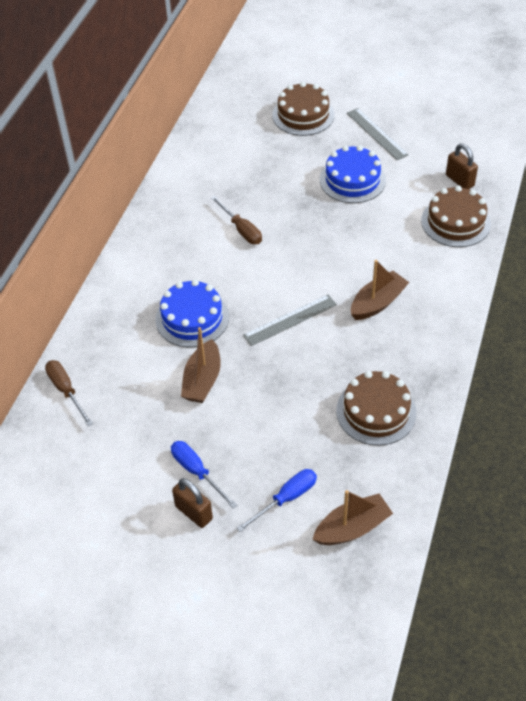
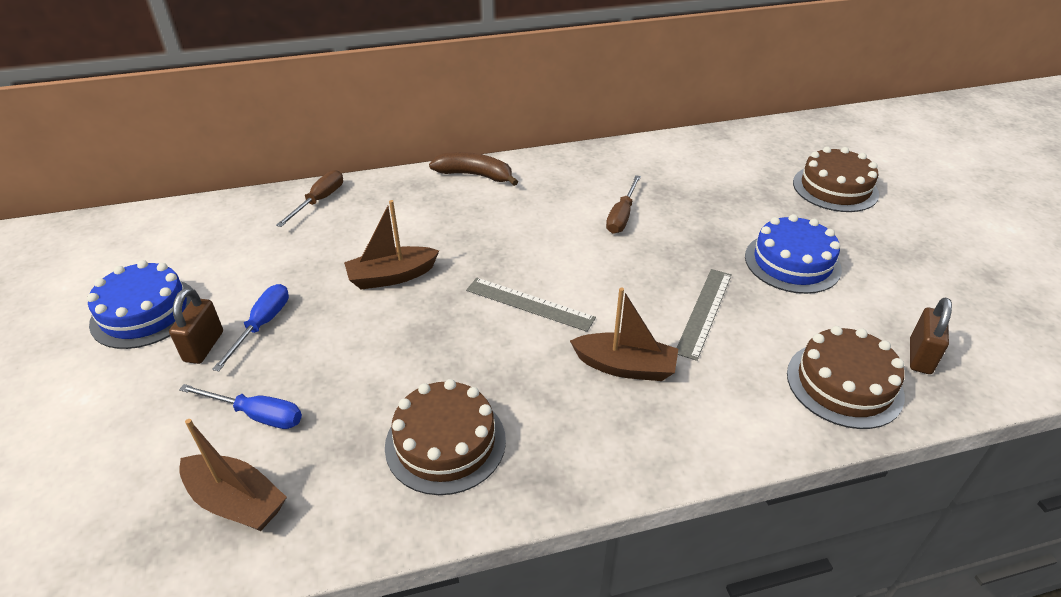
camera: 55 degrees right, 10 degrees down
blue cake [155,280,229,347] -> blue cake moved to [87,260,193,349]
grey ruler [347,108,409,160] -> grey ruler moved to [677,269,732,361]
none -> brown banana [429,152,518,186]

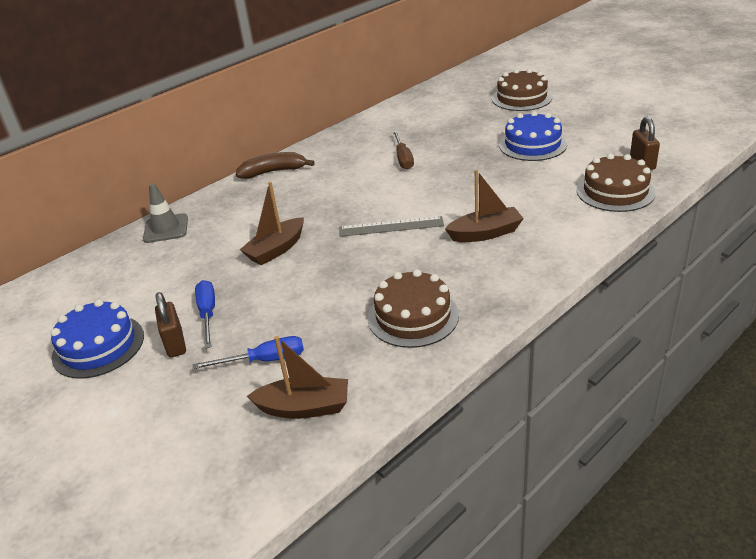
camera: 25 degrees left, 5 degrees down
brown screwdriver [276,170,343,227] -> grey traffic cone [143,183,188,243]
grey ruler [677,269,732,361] -> none

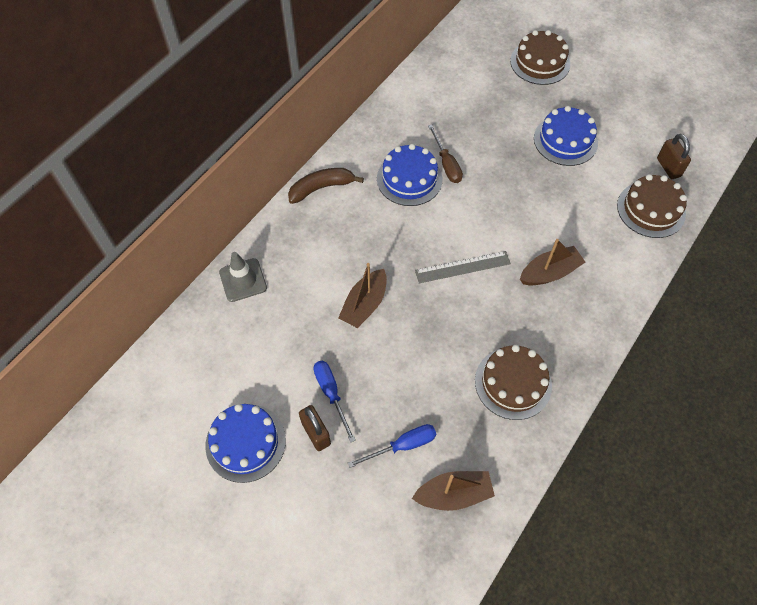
camera: 15 degrees left, 25 degrees up
none -> blue cake [377,144,442,206]

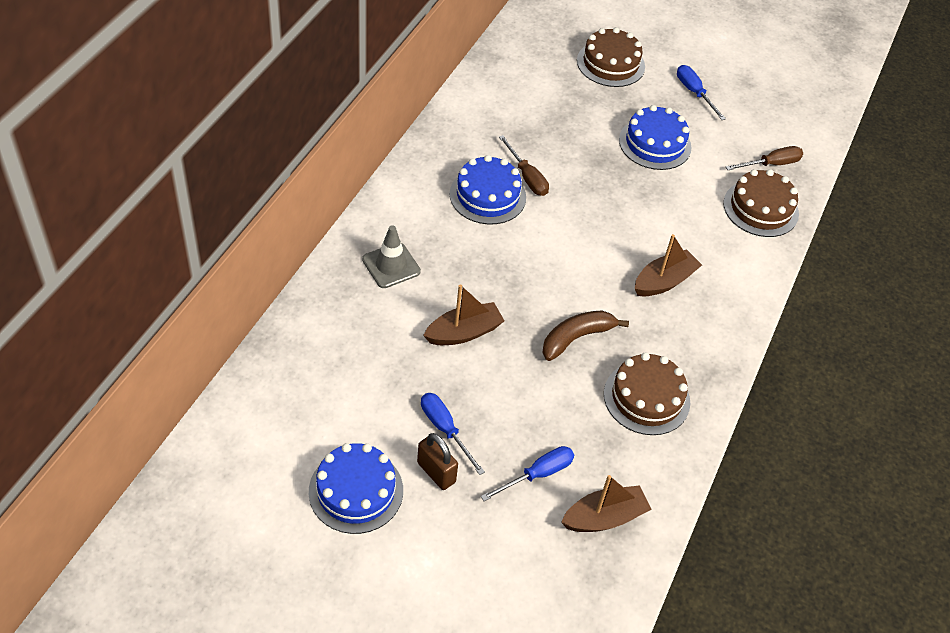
camera: 15 degrees left, 10 degrees down
grey traffic cone [219,252,267,302] -> grey traffic cone moved to [362,225,421,288]
brown banana [288,168,364,204] -> brown banana moved to [542,310,629,361]
brown boat [338,263,387,328] -> brown boat turned 135 degrees counterclockwise [423,284,505,345]
grey ruler [415,251,511,283] -> none
brown padlock [657,134,691,179] -> brown screwdriver [726,146,803,170]
none -> blue screwdriver [677,65,726,120]

